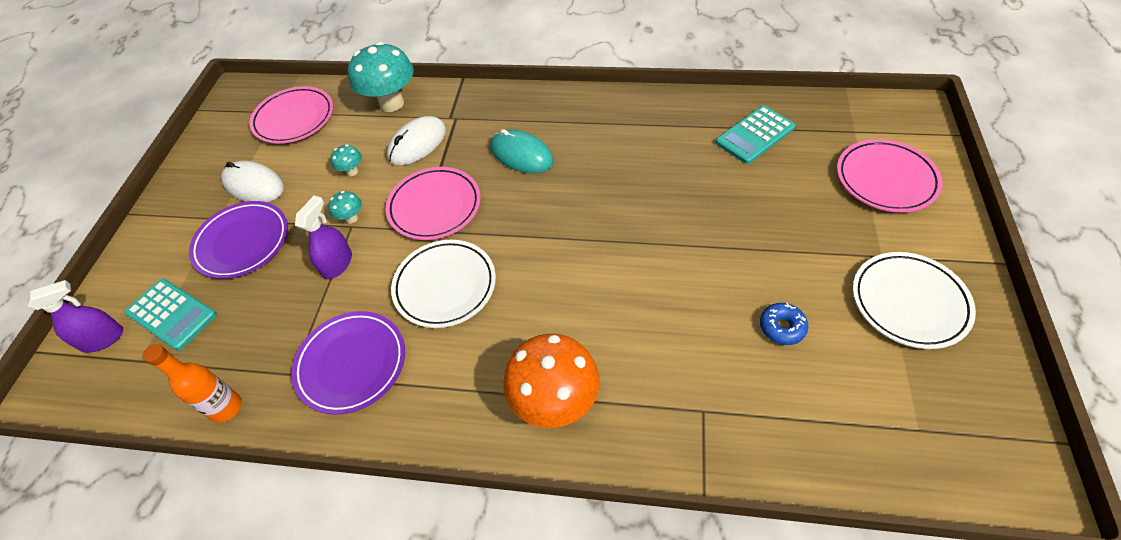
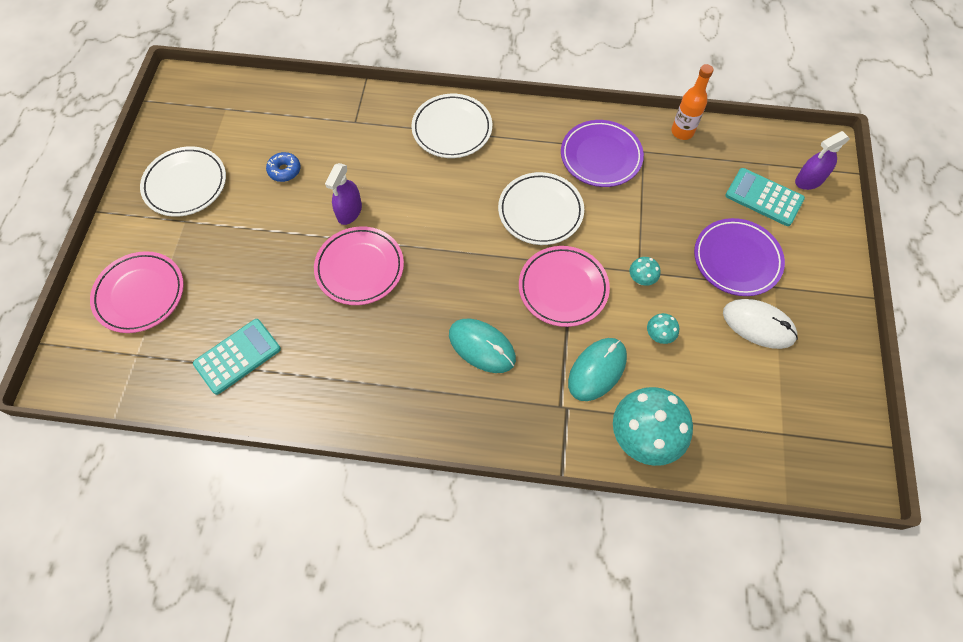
camera: 175 degrees right, 10 degrees up
pink plate [249,86,333,144] -> pink plate moved to [314,226,404,305]
purple spray bottle [295,196,352,279] -> purple spray bottle moved to [325,163,362,225]
white mouse [387,116,446,165] -> turquoise mouse [568,338,627,401]
orange mushroom [503,334,599,428] -> white plate [411,94,492,158]

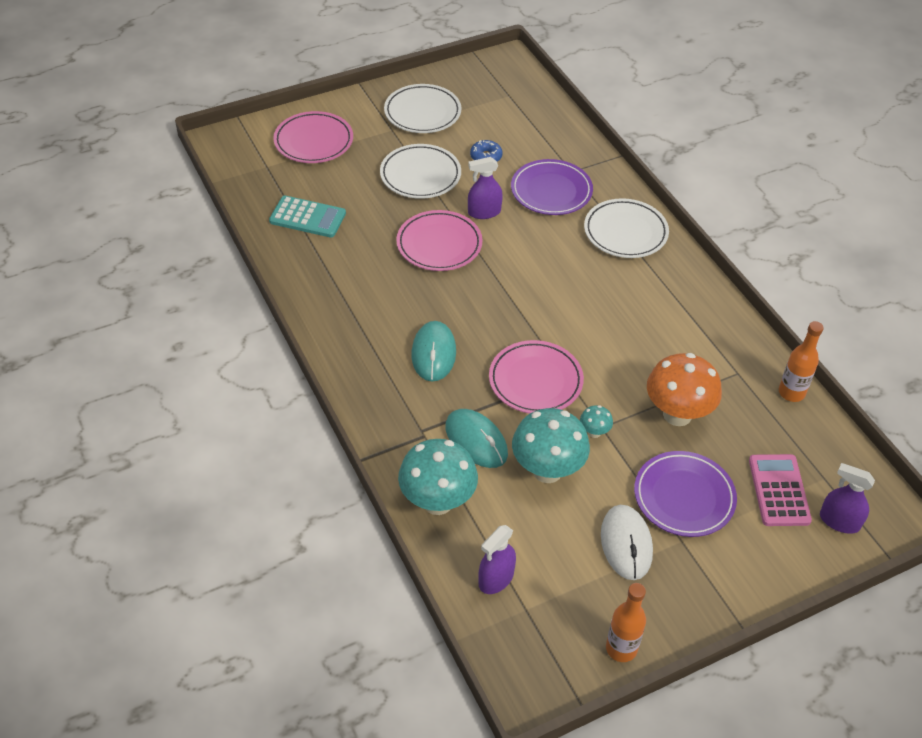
camera: 55 degrees right, 15 degrees down
white plate [498,172,584,245] -> white plate moved to [380,144,461,199]
purple plate [561,120,644,187] -> purple plate moved to [511,159,593,215]
turquoise mouse [568,338,627,401] -> turquoise mouse turned 45 degrees clockwise [445,409,508,468]
turquoise mushroom [647,313,679,344] -> turquoise mushroom [512,408,590,483], size x2.24
turquoise calculator [725,168,805,226] -> pink calculator [749,454,812,526]
none -> purple spray bottle [478,525,516,594]
none -> orange bottle [606,583,646,662]
none -> orange mushroom [647,353,722,426]

